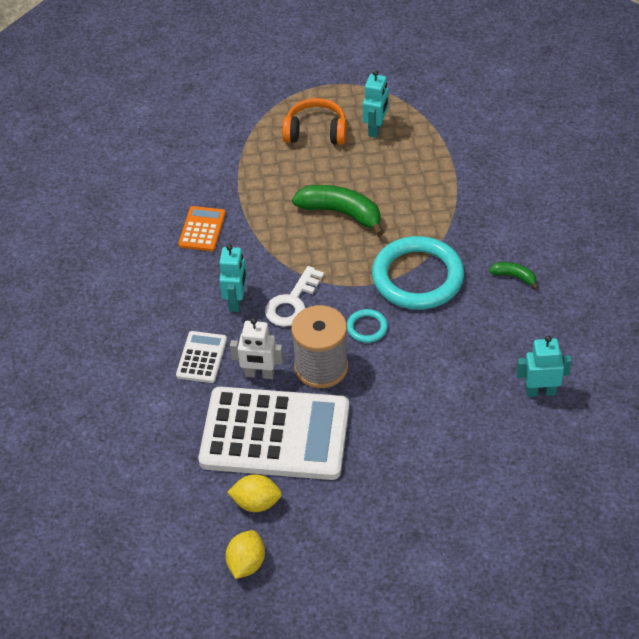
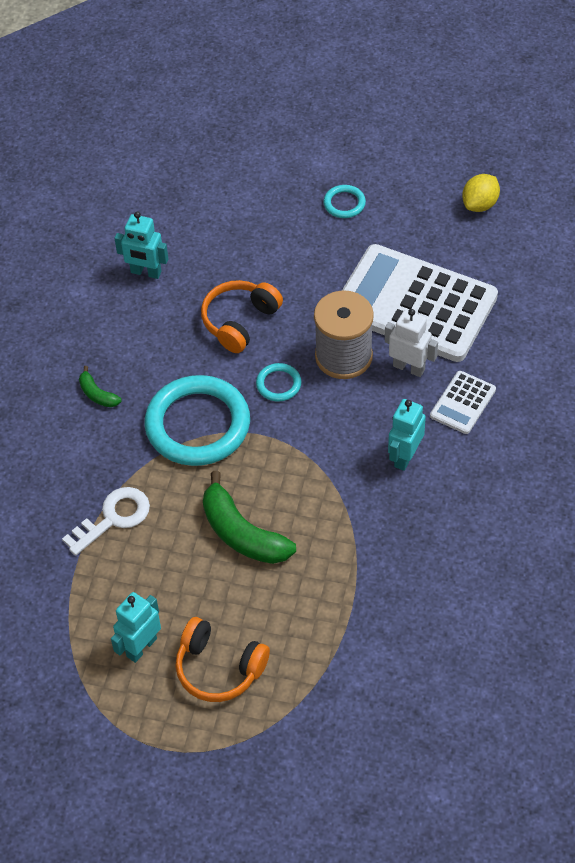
camera: 160 degrees left, 5 degrees up
orange calculator [178,206,226,251] -> none
yellow lemon [227,474,282,512] -> none
white key [265,266,324,327] -> white key moved to [62,487,150,556]
none -> orange headphones [201,280,283,353]
none -> turquoise ring [324,185,366,218]

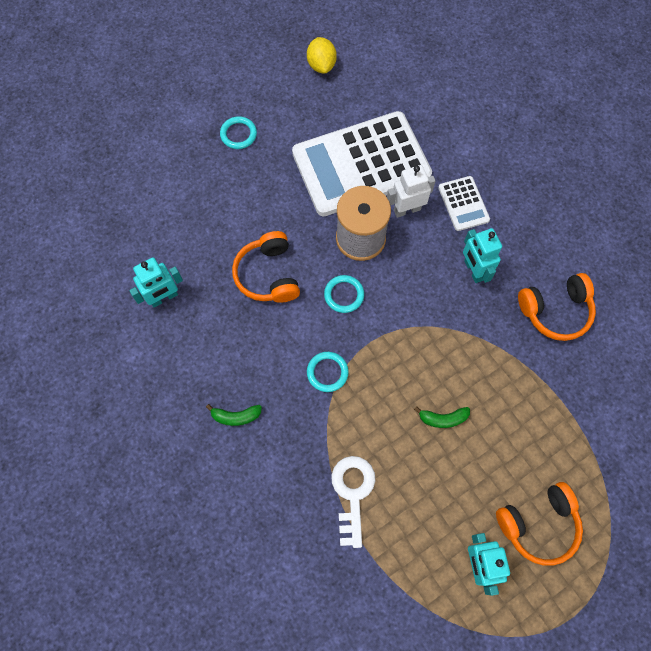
camera: 50 degrees left, 15 degrees up
turquoise ring [145,375,250,466] -> turquoise ring [307,352,349,392], size x0.44
green banana [203,471,296,564] -> green banana [414,406,470,428], size x0.50
none -> orange headphones [518,273,596,341]

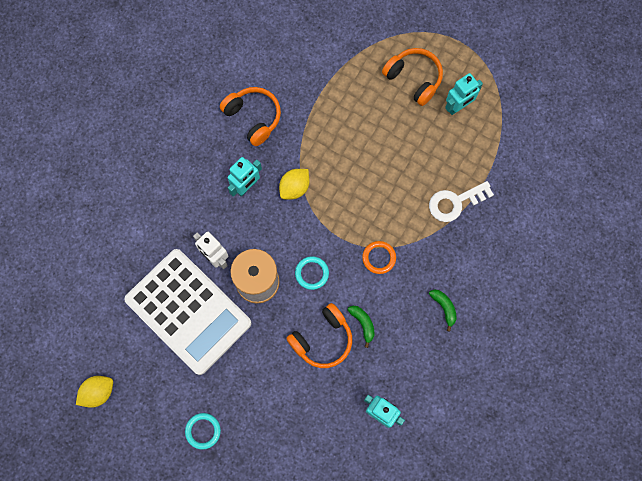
camera: 115 degrees left, 5 degrees up
turquoise ring [307,352,349,392] -> orange ring [362,241,396,274]
green banana [414,406,470,428] -> green banana moved to [348,306,374,348]
white calculator [438,176,490,231] -> none
none -> yellow lemon [279,169,309,200]

